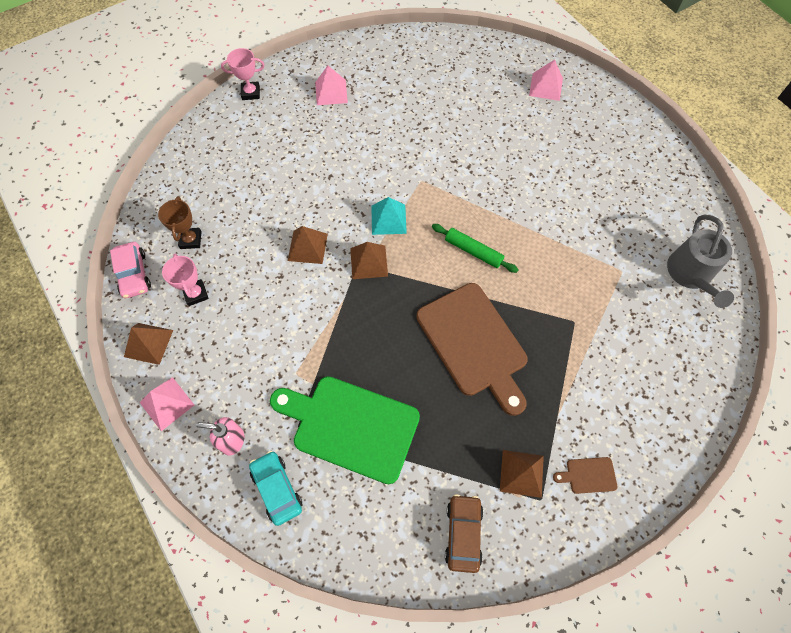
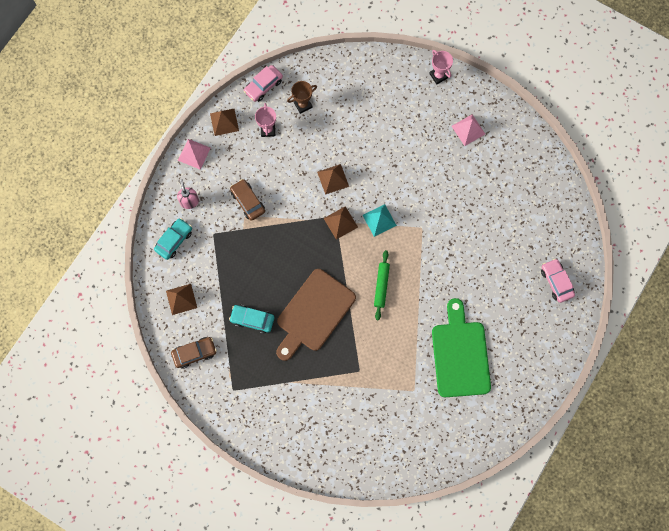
camera: 65 degrees right, 10 degrees up
pink trophy [162,253,209,306] -> pink trophy turned 45 degrees counterclockwise [255,103,276,137]
green cutting board [270,376,420,484] -> green cutting board moved to [432,298,491,397]
brown pyramid [500,450,544,498] -> brown pyramid moved to [166,284,197,315]
pink pyramid [529,60,563,101] -> pink car [541,258,575,303]
brown cutting board [553,457,618,494] -> none
grey watering can [667,215,734,308] -> none
none -> turquoise car [229,305,275,334]
none -> brown car [230,179,265,221]

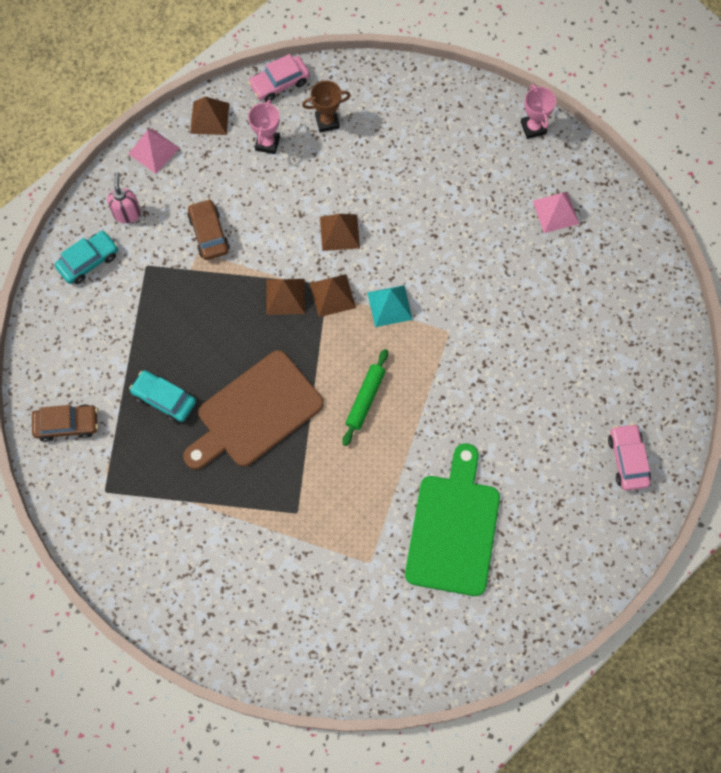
camera: 15 degrees right, 5 degrees down
brown pyramid [166,284,197,315] -> brown pyramid moved to [267,279,305,315]

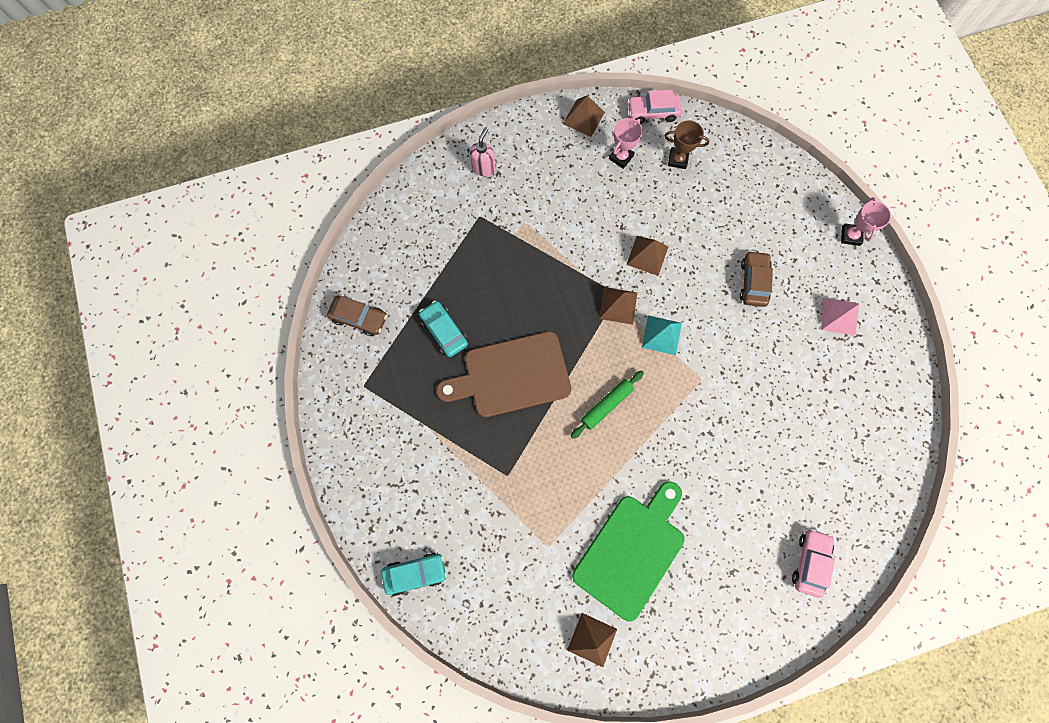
camera: 25 degrees right, 5 degrees up
turquoise car [55,231,118,284] -> turquoise car moved to [381,552,447,596]
pink pyramid [129,129,180,174] -> none
brown car [188,199,230,260] -> brown car moved to [740,251,773,307]
brown pyramid [267,279,305,315] -> brown pyramid moved to [567,613,617,667]

